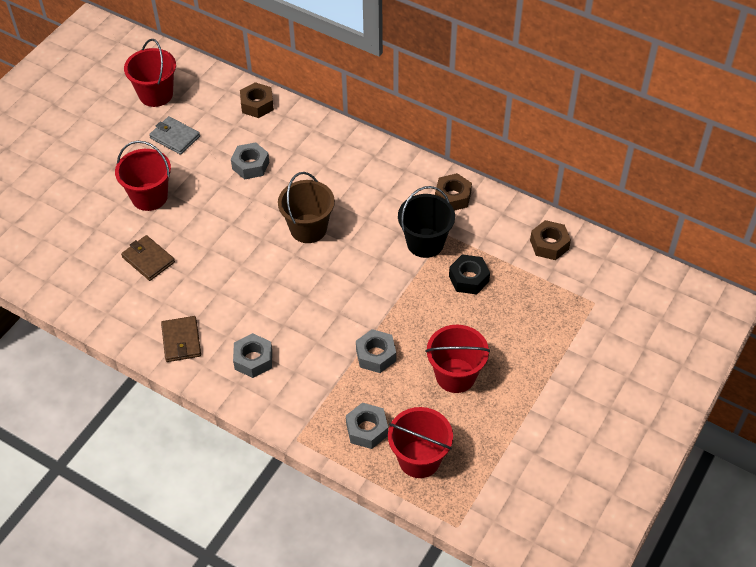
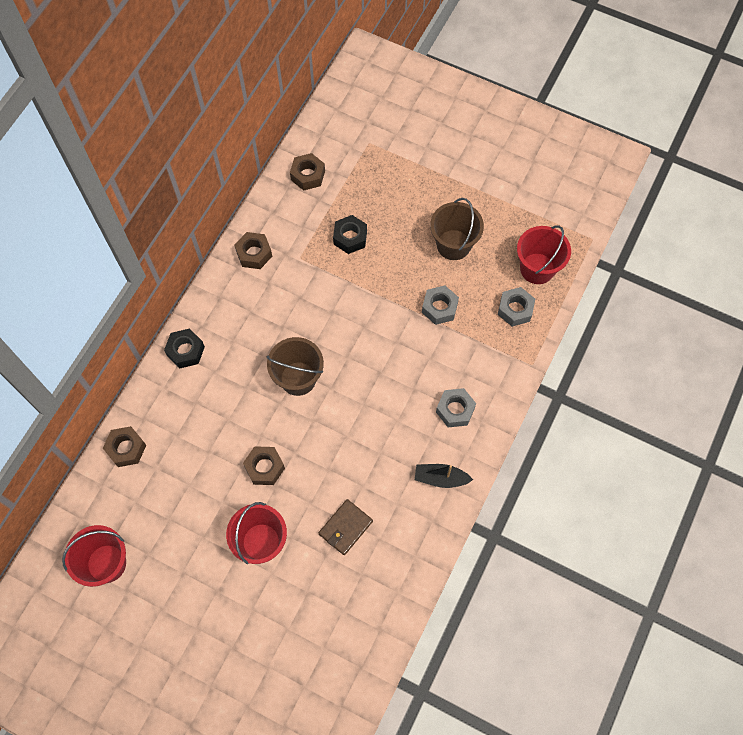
camera: 95 degrees left, 15 degrees up
grey wallet [149,116,200,155] -> none
brown wallet [161,316,201,362] -> black boat [415,464,473,488]
grey nut [231,142,269,180] -> none
black bucket [398,186,455,258] -> none
red bucket [425,325,490,393] -> brown bucket [430,198,484,260]
none -> black nut [164,328,205,369]
none -> brown nut [243,446,285,485]

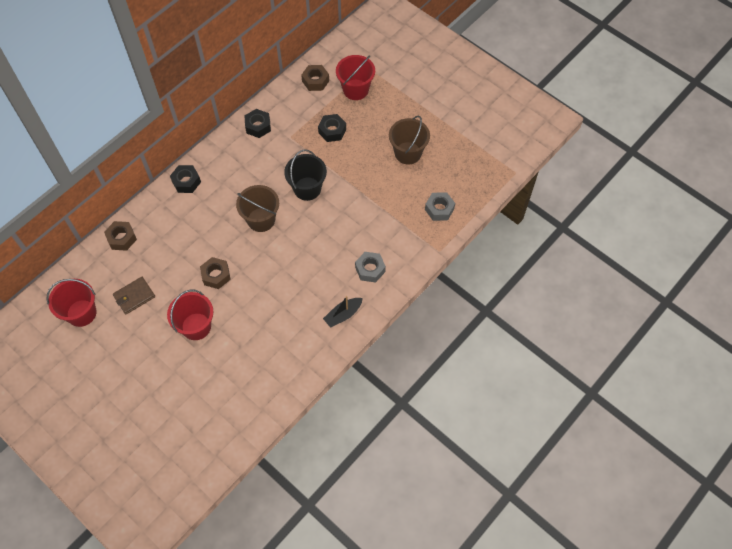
camera: 15 degrees right, 5 degrees down
brown nut [235,232,272,269] -> black nut [244,109,271,138]
brown wallet [319,499,373,555] -> brown wallet moved to [113,277,155,314]
black boat [415,464,473,488] -> black boat turned 60 degrees counterclockwise [323,296,363,328]
grey nut [422,285,459,325] -> none
red bucket [517,225,571,284] -> red bucket moved to [336,55,375,100]
none -> black bucket [284,149,327,201]

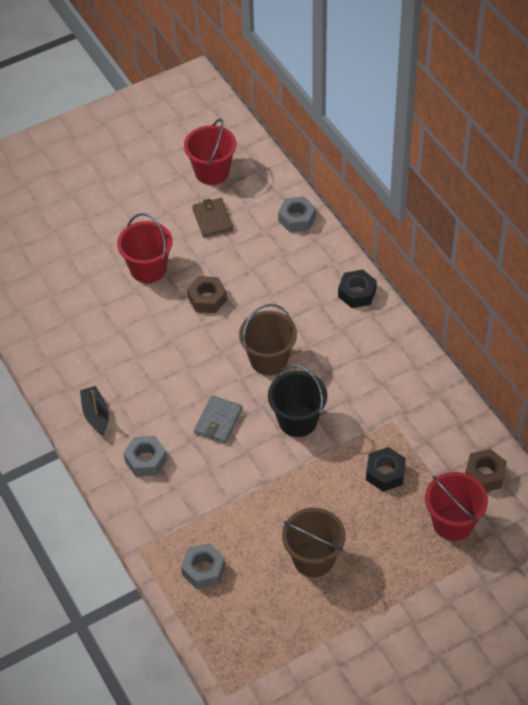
camera: 110 degrees right, 10 degrees down
brown nut [104,221,137,251] -> grey nut [278,196,316,233]
black nut [244,109,271,138] -> none
none -> grey wallet [194,396,243,444]

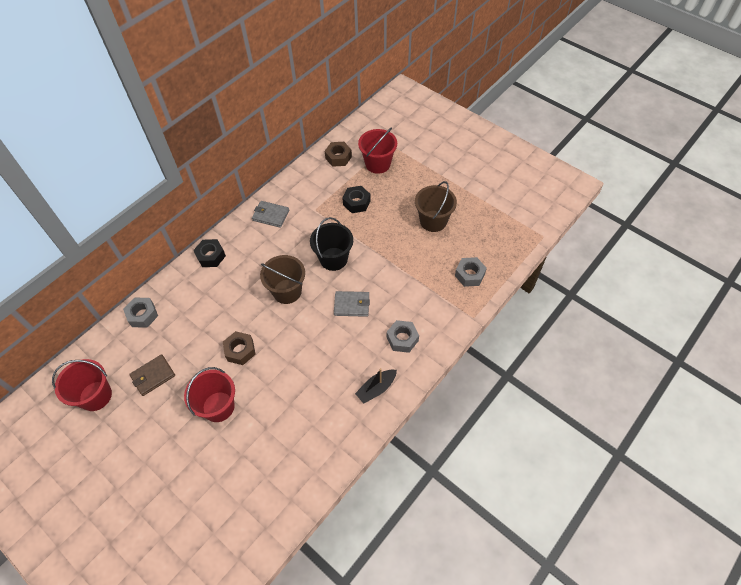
camera: 110 degrees left, 5 degrees up
none -> grey wallet [252,201,289,228]

